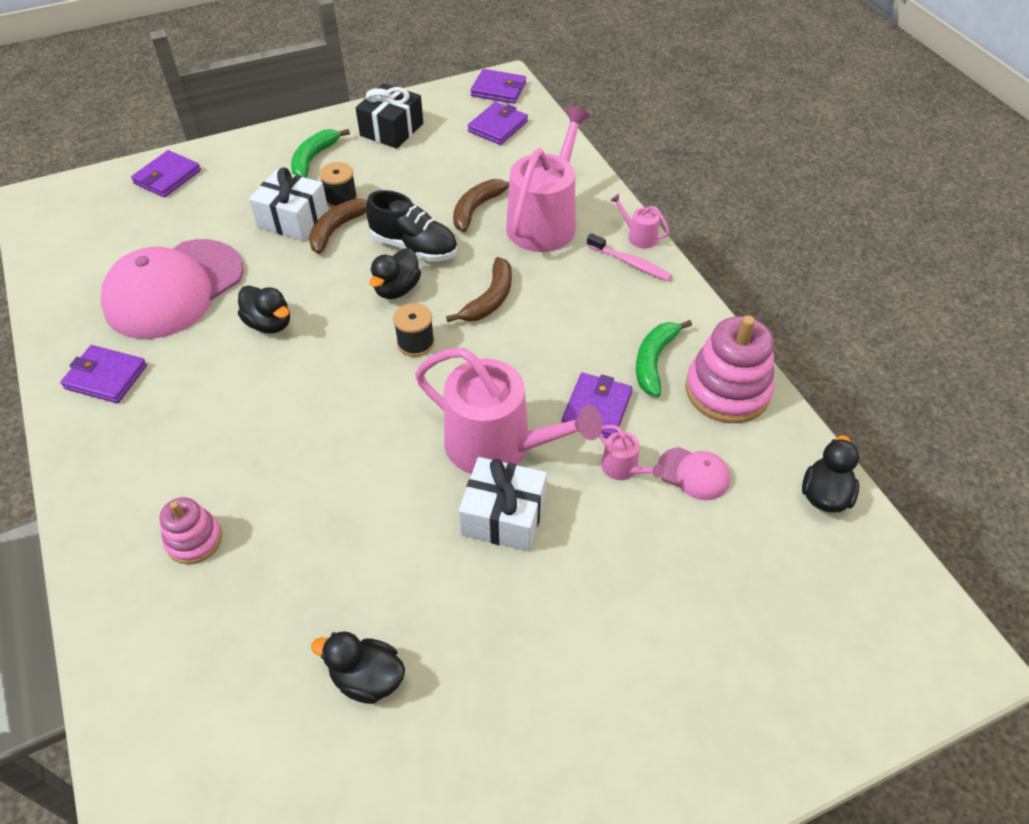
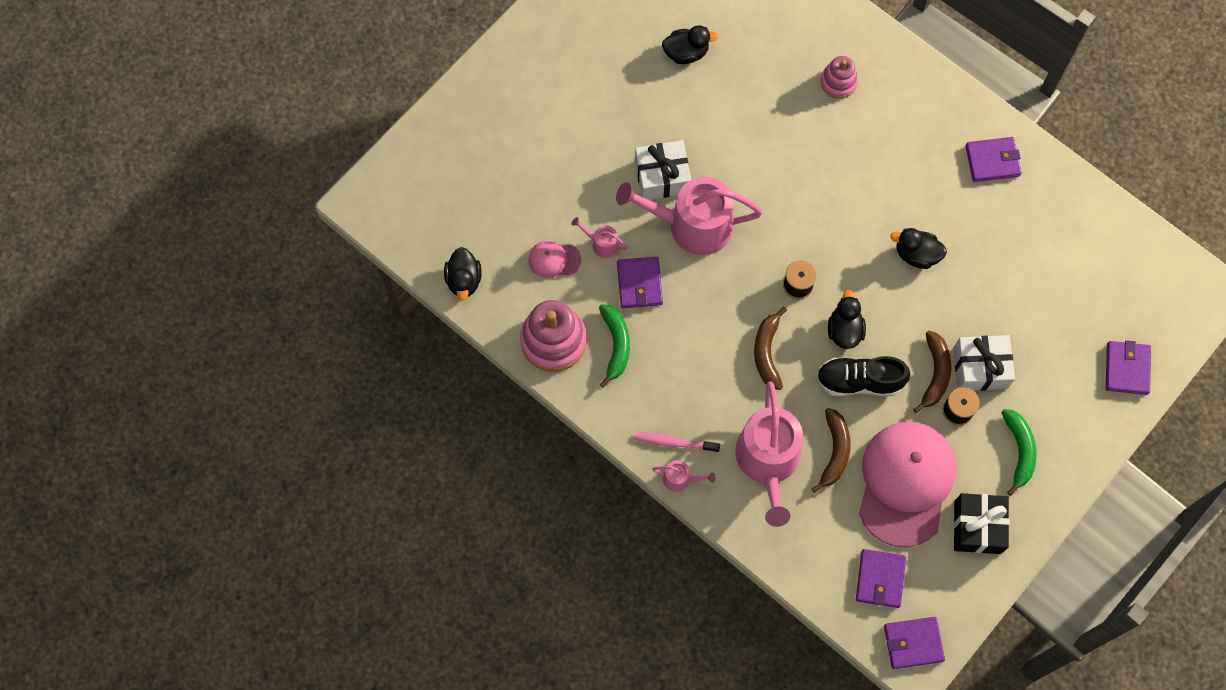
camera: 155 degrees right, 20 degrees up
pink cap [101,239,243,339] -> pink cap moved to [859,421,957,547]

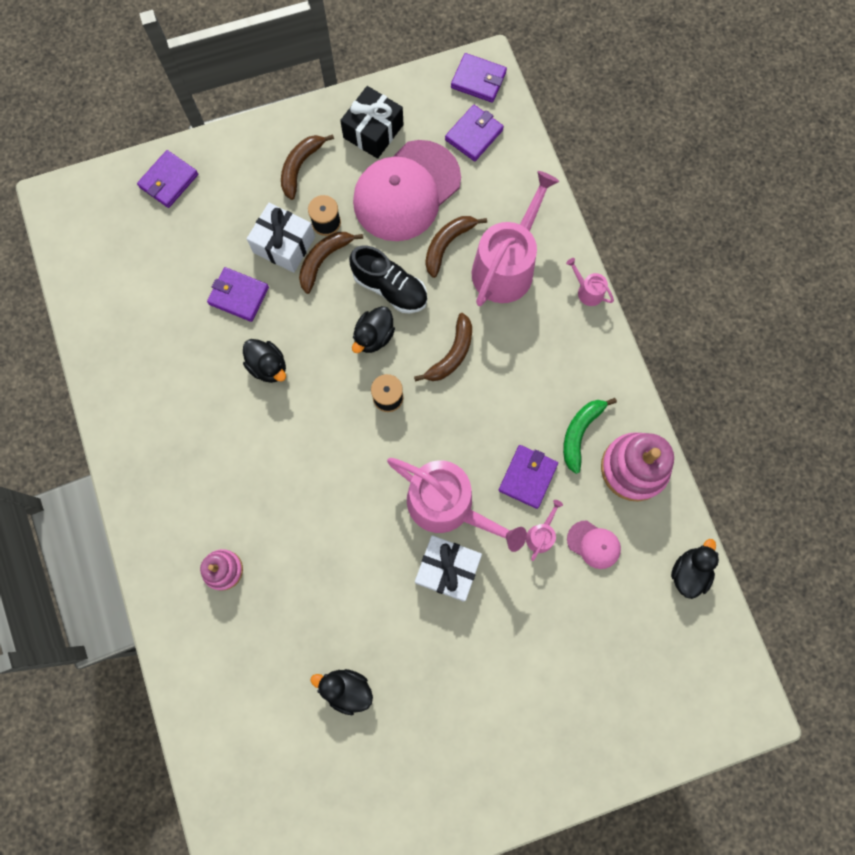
camera: 150 degrees left, 5 degrees up
pink watering can [571,217,628,258] -> pink watering can turned 120 degrees counterclockwise [526,500,563,561]
pink toothbrush [635,432,720,453] -> none
purple wallet [965,137,1022,182] -> purple wallet moved to [207,267,269,322]
green banana [1001,409,1037,496] -> brown banana [281,134,334,200]

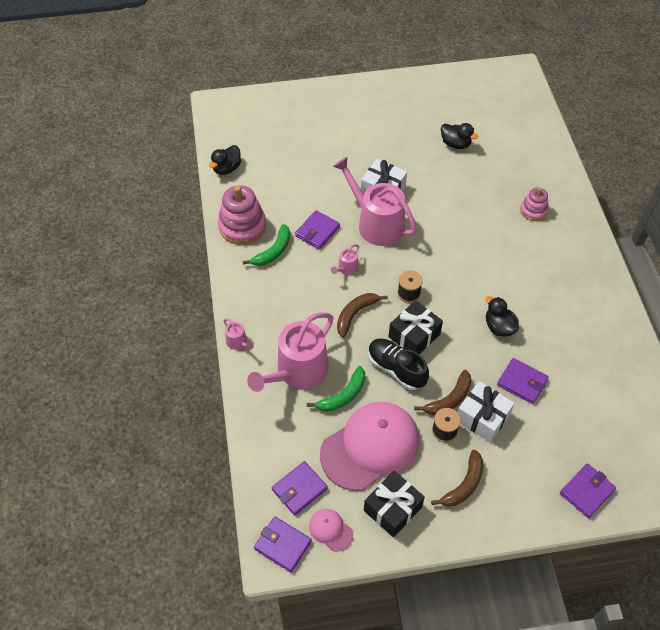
camera: 170 degrees left, 20 degrees down
black duck [352,306,395,353] -> black gift [388,300,443,354]
brown banana [425,216,487,278] -> green banana [307,366,365,412]
pink watering can [526,500,563,561] -> pink watering can moved to [331,244,359,275]
pink cap [567,521,621,569] -> pink cap moved to [309,509,353,552]

